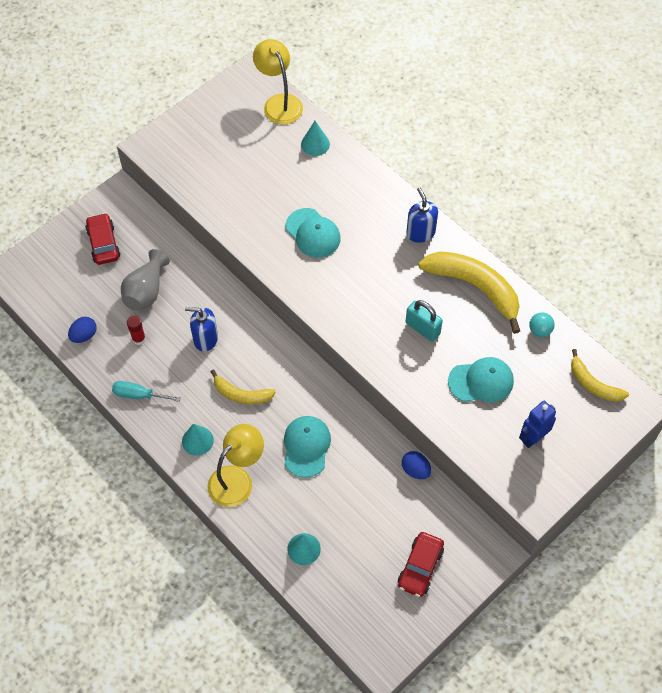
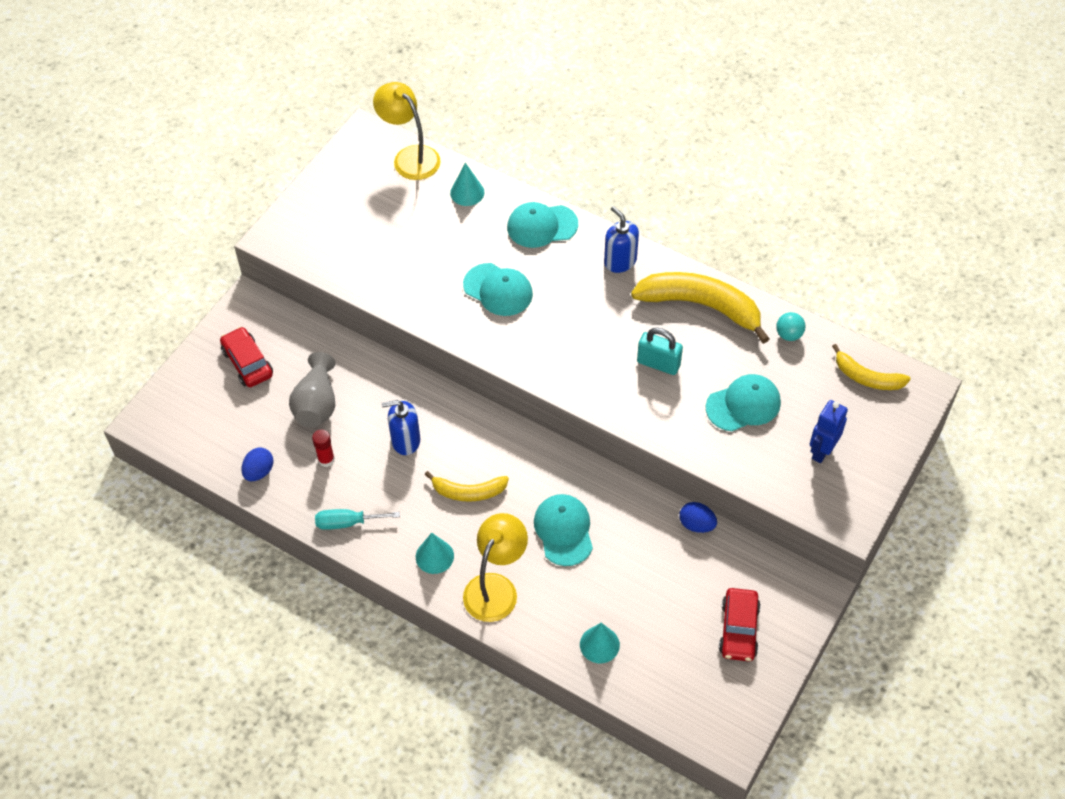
camera: 15 degrees left, 5 degrees down
none -> turquoise cap [507,202,578,248]

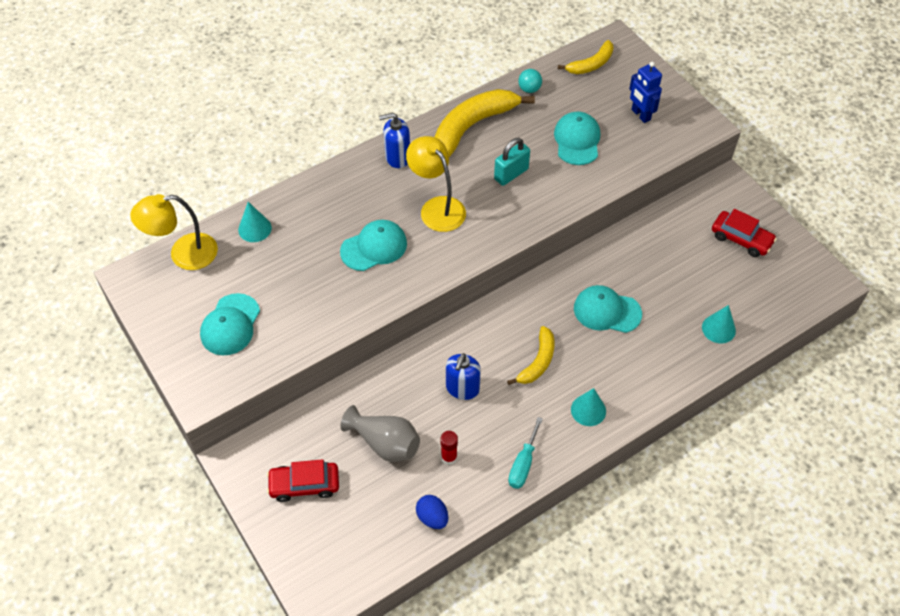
camera: 65 degrees left, 0 degrees up
yellow lamp [463,513,528,622] -> yellow lamp moved to [406,136,466,232]
turquoise cap [507,202,578,248] -> turquoise cap moved to [200,293,260,355]
blue egg [679,502,717,533] -> none

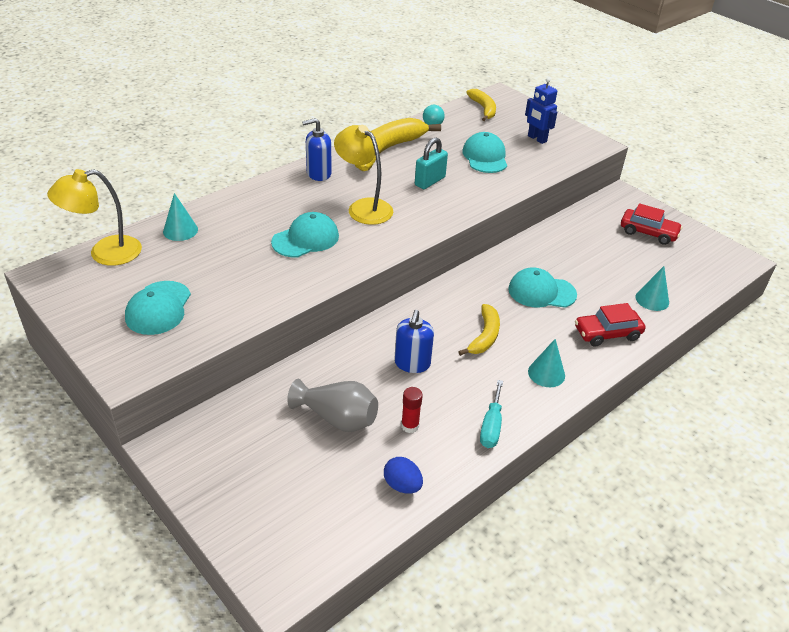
camera: 10 degrees left, 15 degrees down
red car [267,459,339,502] -> red car moved to [575,303,646,347]
yellow banana [558,40,613,74] -> yellow banana turned 60 degrees counterclockwise [466,89,496,121]

